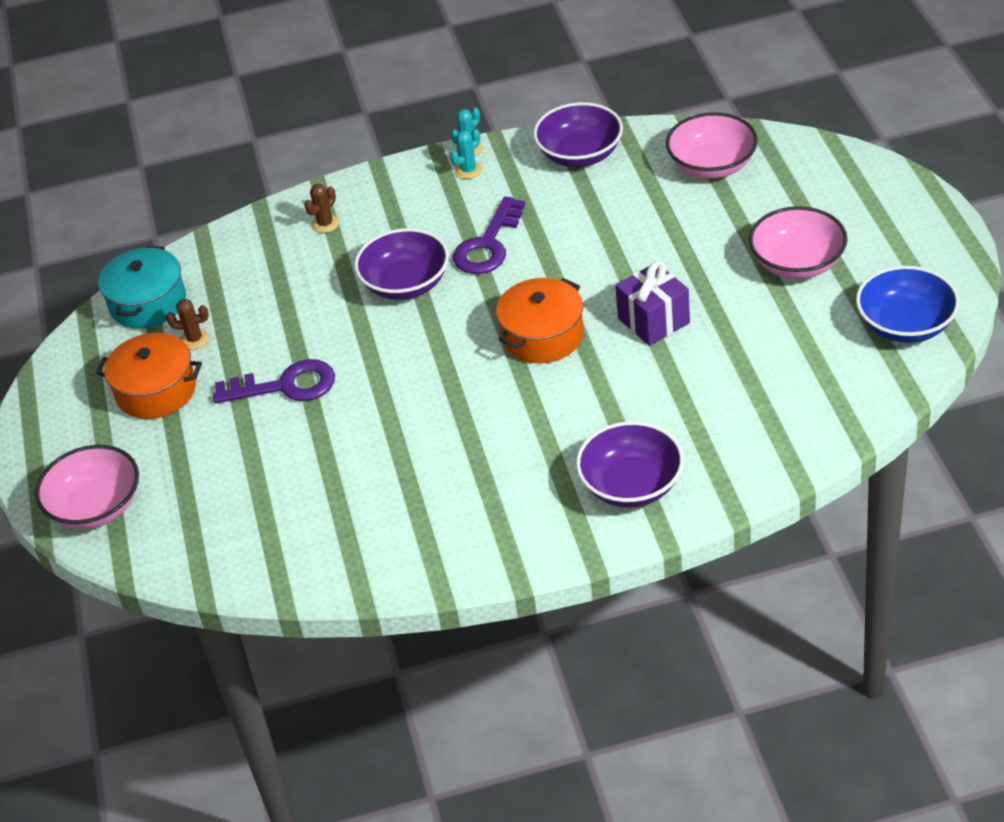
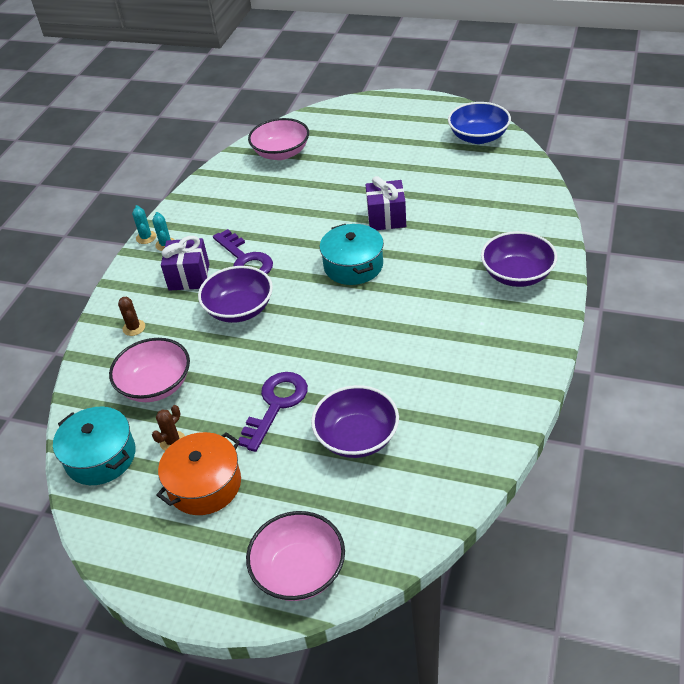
camera: 60 degrees left, 0 degrees up
orange pot [496,278,584,363] -> turquoise pot [320,224,384,285]
purple bowl [533,102,623,167] -> purple bowl moved to [311,385,399,458]
pink bowl [749,206,848,279] -> pink bowl moved to [109,338,190,402]
none -> purple gift [161,236,209,291]

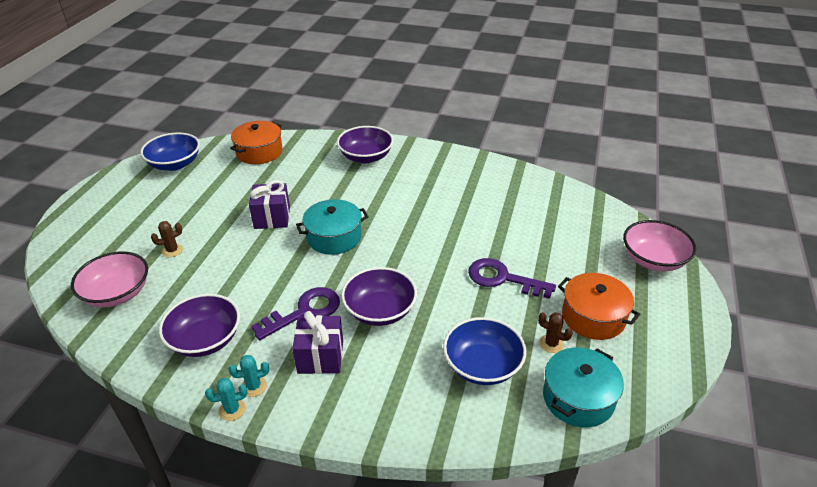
camera: 95 degrees left, 5 degrees down
pink bowl [109,338,190,402] -> blue bowl [443,317,526,385]
brown cactus [118,297,145,336] -> brown cactus moved to [151,221,183,257]
purple bowl [311,385,399,458] -> purple bowl moved to [159,294,240,357]
none -> orange pot [230,121,283,164]

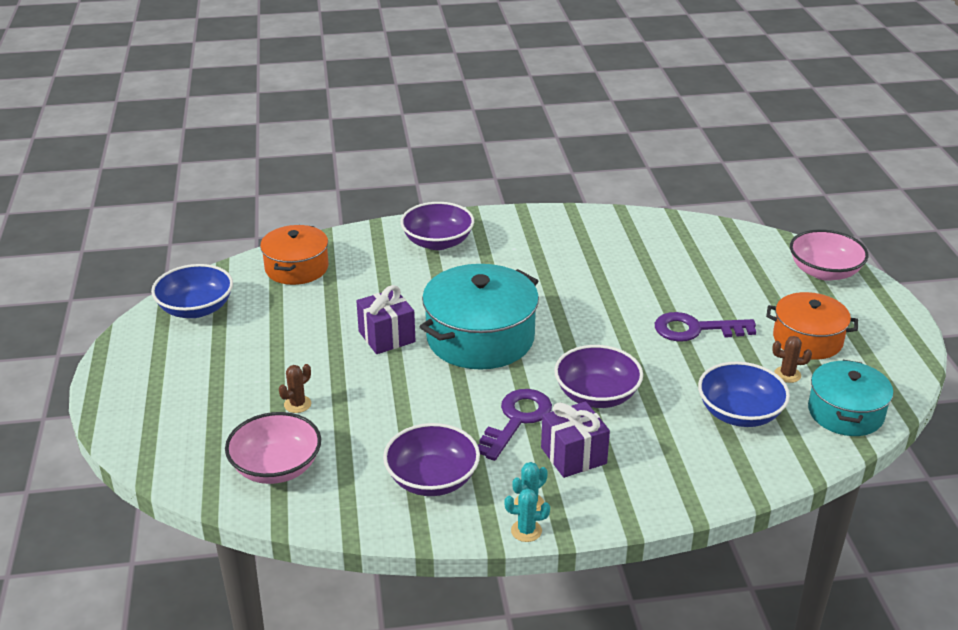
camera: 25 degrees left, 5 degrees down
turquoise cactus [205,378,248,421] -> turquoise cactus turned 45 degrees clockwise [505,489,550,542]
turquoise pot [296,199,368,255] -> turquoise pot [420,264,539,370], size x1.57

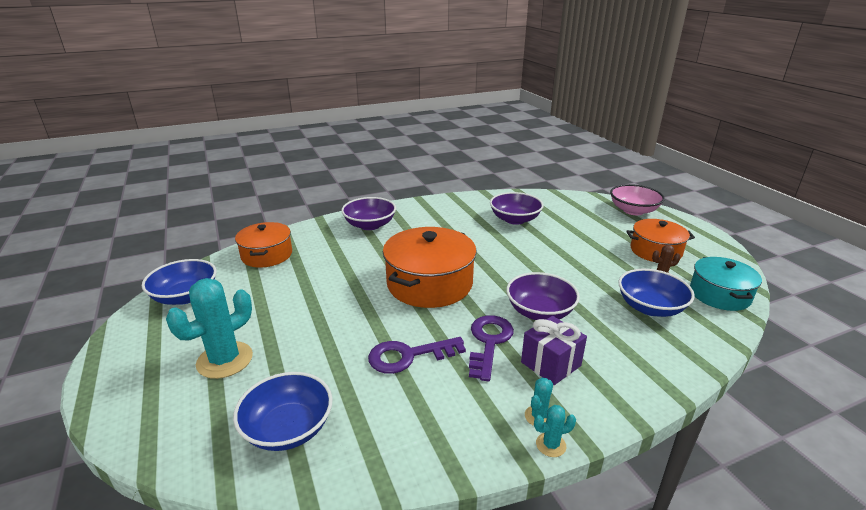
camera: 15 degrees left, 5 degrees down
pink bowl [225,412,321,484] -> blue bowl [233,372,333,451]
brown cactus [279,364,311,413] -> none
purple gift [356,285,415,354] -> none
purple bowl [383,423,480,496] -> purple bowl moved to [490,192,544,225]
turquoise pot [420,264,539,370] -> orange pot [383,227,477,308]
purple key [655,312,756,342] -> purple key moved to [368,337,466,374]
none -> turquoise cactus [166,278,253,379]

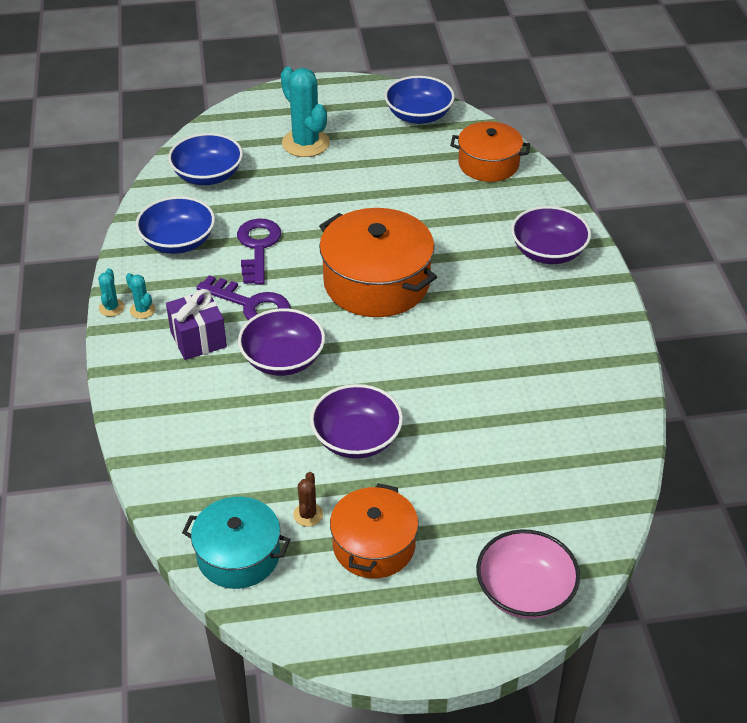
camera: 105 degrees right, 15 degrees up
purple bowl [490,192,544,225] -> purple bowl moved to [310,384,403,459]
blue bowl [618,269,695,317] -> blue bowl moved to [136,196,215,254]

